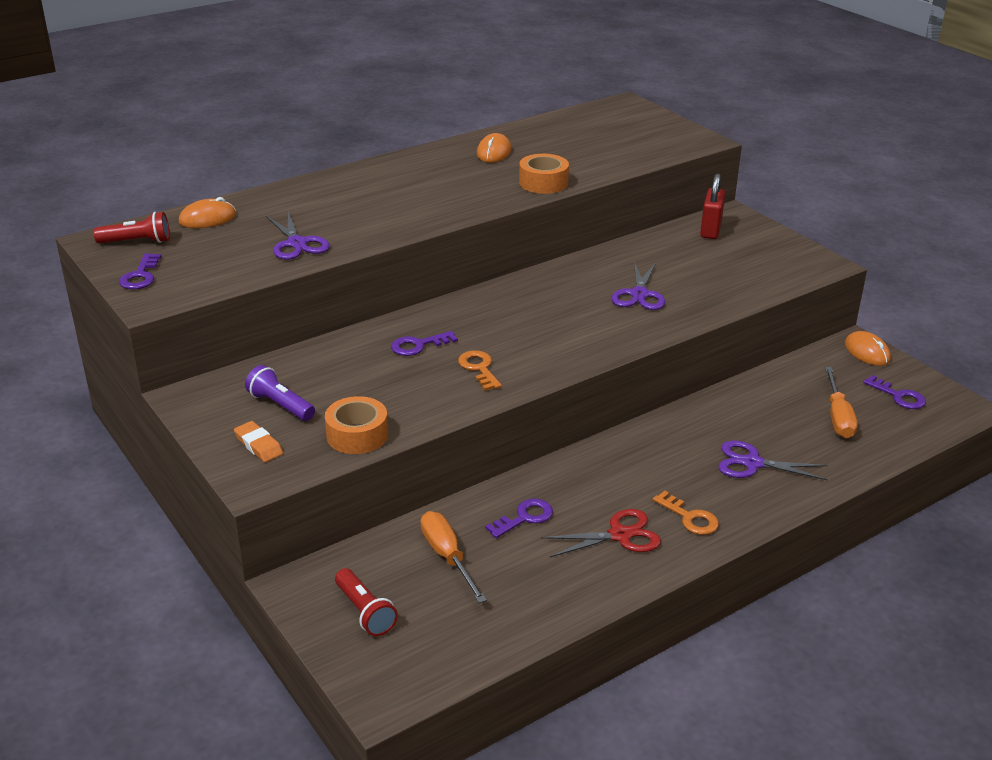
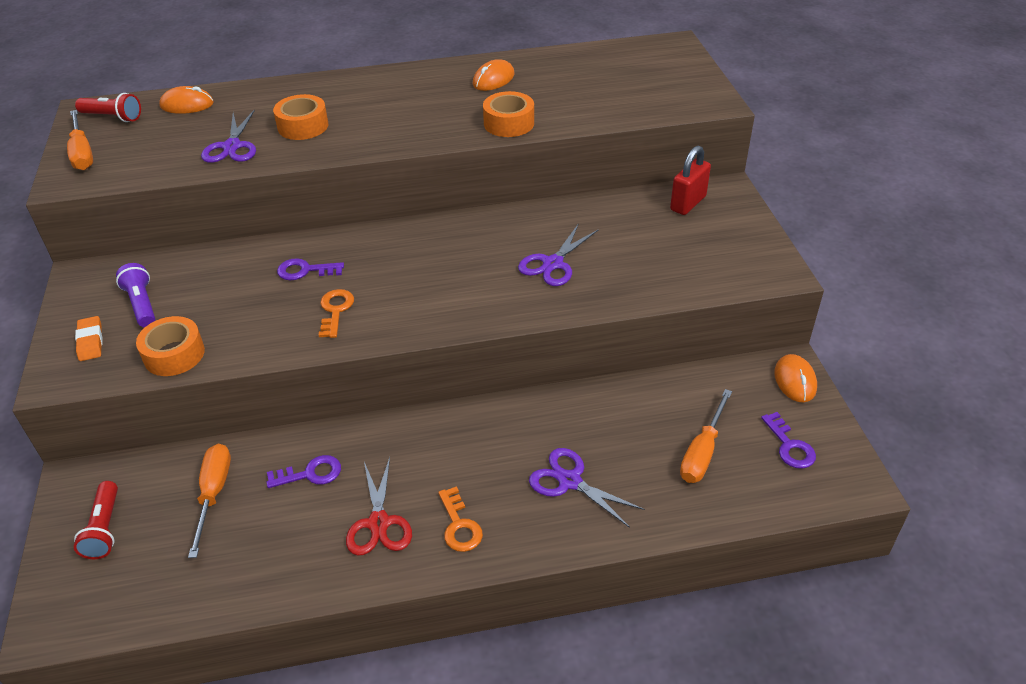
camera: 25 degrees right, 10 degrees up
purple key [119,253,161,290] -> orange screwdriver [67,110,93,170]
red scissors [541,509,661,558] -> red scissors turned 75 degrees clockwise [346,457,412,556]
none -> orange tape [273,94,328,140]

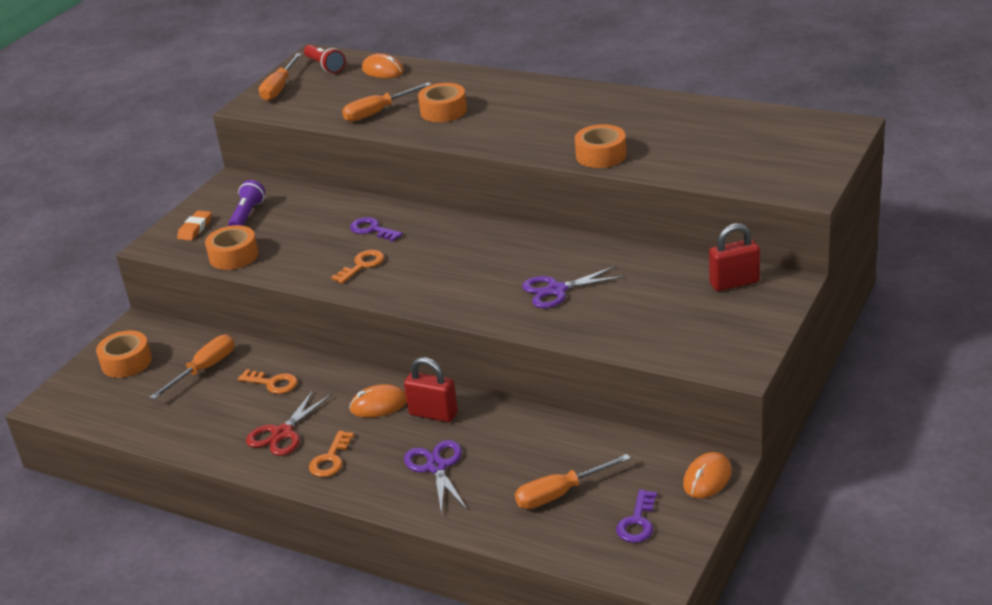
camera: 40 degrees right, 10 degrees down
red flashlight [74,481,118,559] -> orange tape [96,331,152,378]
purple scissors [201,109,256,163] -> orange screwdriver [342,82,432,122]
purple key [266,455,341,488] -> orange key [238,369,298,394]
orange mouse [473,59,515,91] -> orange mouse moved to [349,384,407,418]
none -> red padlock [404,357,458,422]

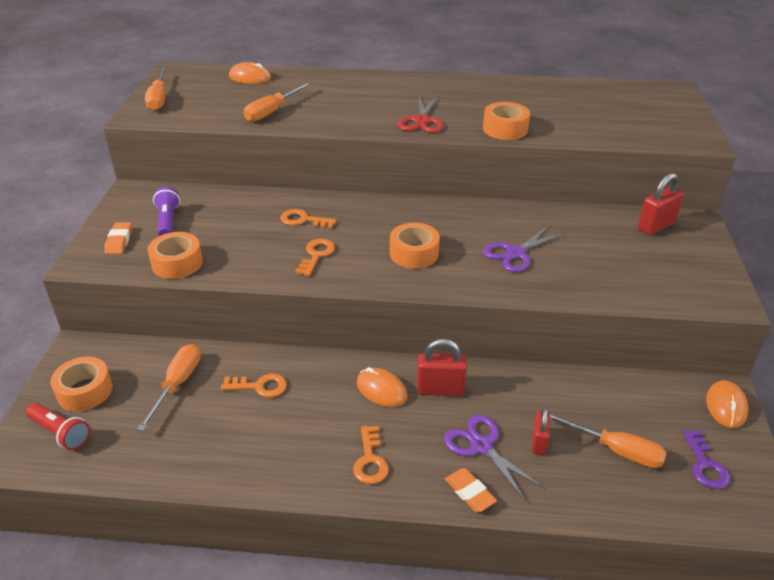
camera: 25 degrees left, 5 degrees up
red scissors [246,389,332,456] -> red scissors moved to [397,96,444,133]
red flashlight [304,45,345,73] -> red flashlight moved to [26,403,90,450]
orange mouse [349,384,407,418] -> orange mouse turned 75 degrees clockwise [357,367,407,407]
purple key [350,217,403,242] -> orange key [280,209,336,229]
orange tape [418,83,467,122] -> orange tape moved to [390,223,440,269]
orange screwdriver [515,454,631,509] -> orange screwdriver turned 105 degrees counterclockwise [549,413,667,468]
none -> orange eraser [445,468,497,512]
none -> red padlock [532,407,550,455]

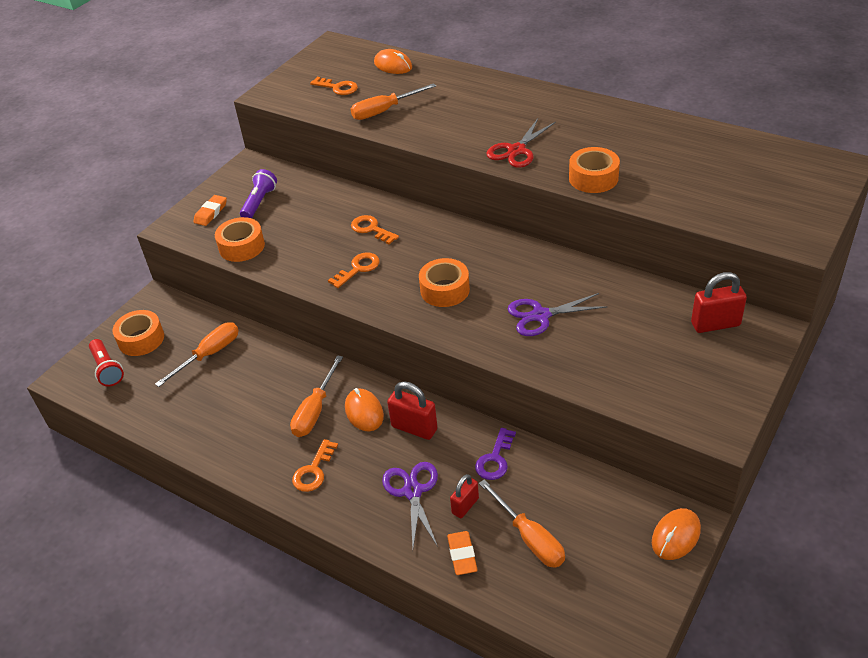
camera: 30 degrees right, 5 degrees up
orange screwdriver [145,68,166,111] -> orange screwdriver moved to [290,355,343,437]
orange key [221,373,287,398] -> orange key moved to [310,77,358,95]
orange eraser [445,468,497,512] -> orange eraser moved to [447,531,478,575]
purple key [683,430,730,489] -> purple key moved to [475,428,516,480]

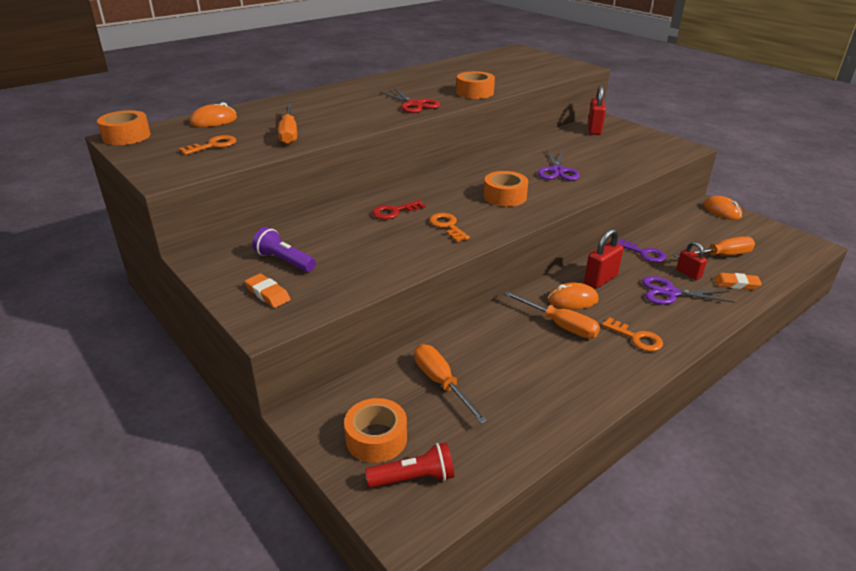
camera: 75 degrees left, 10 degrees down
orange tape [215,217,265,262] -> orange tape moved to [97,110,151,145]
orange key [351,215,399,244] -> red key [372,200,426,220]

